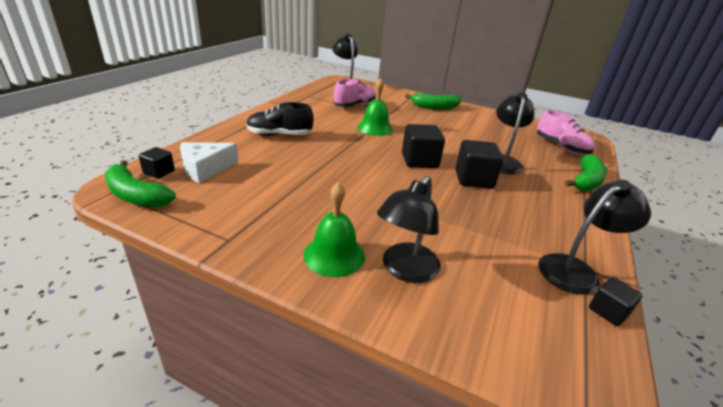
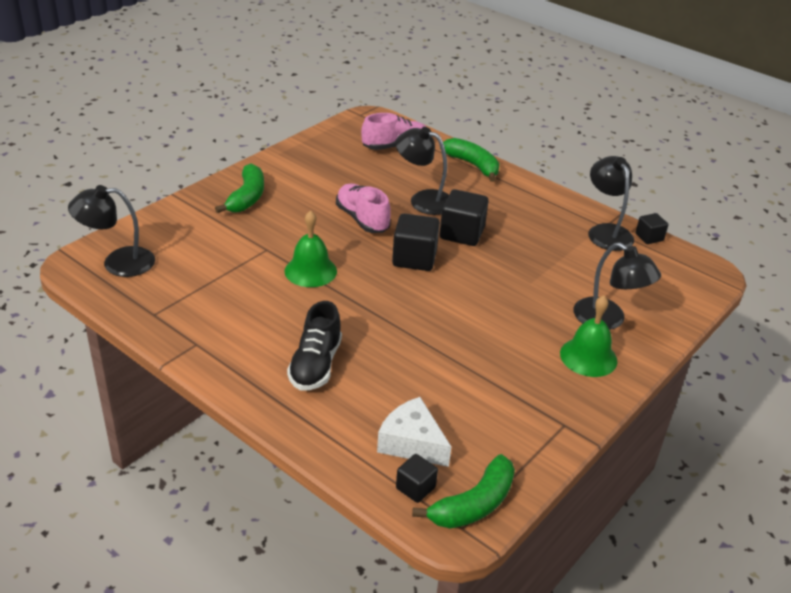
camera: 75 degrees left, 5 degrees up
white cheese [180,142,238,183] -> white cheese turned 150 degrees clockwise [377,397,451,467]
pink shoe [334,79,376,107] -> pink shoe moved to [336,184,391,233]

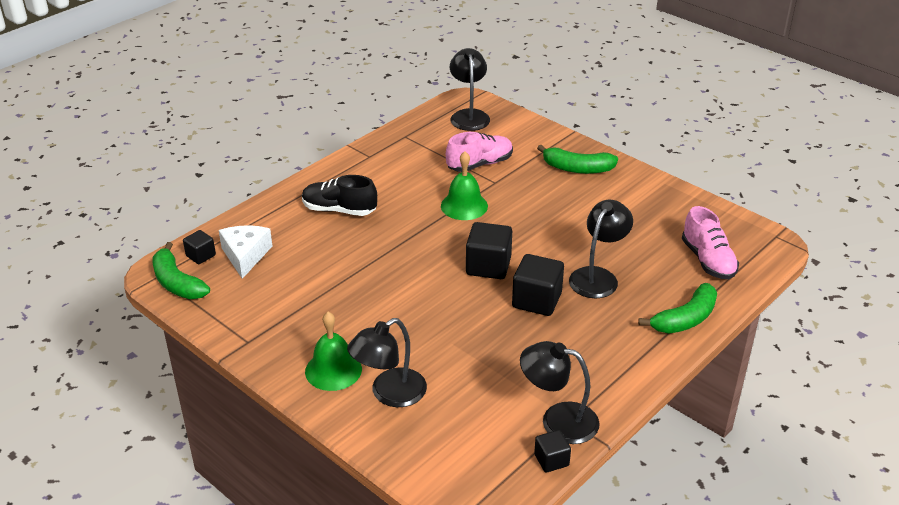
camera: 95 degrees right, 0 degrees up
pink shoe [336,184,391,233] -> pink shoe moved to [446,132,513,172]
white cheese [377,397,451,467] -> white cheese turned 45 degrees counterclockwise [219,225,272,279]
black lamp [588,156,634,251] -> black lamp turned 150 degrees counterclockwise [520,341,600,444]

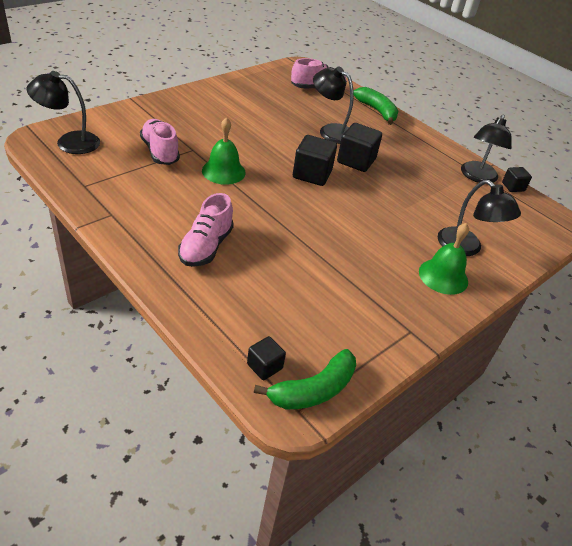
camera: 90 degrees left, 5 degrees up
white cheese [219,225,272,279] -> none
black shoe [302,175,377,216] -> pink shoe [178,193,234,267]
green banana [537,145,618,174] -> none

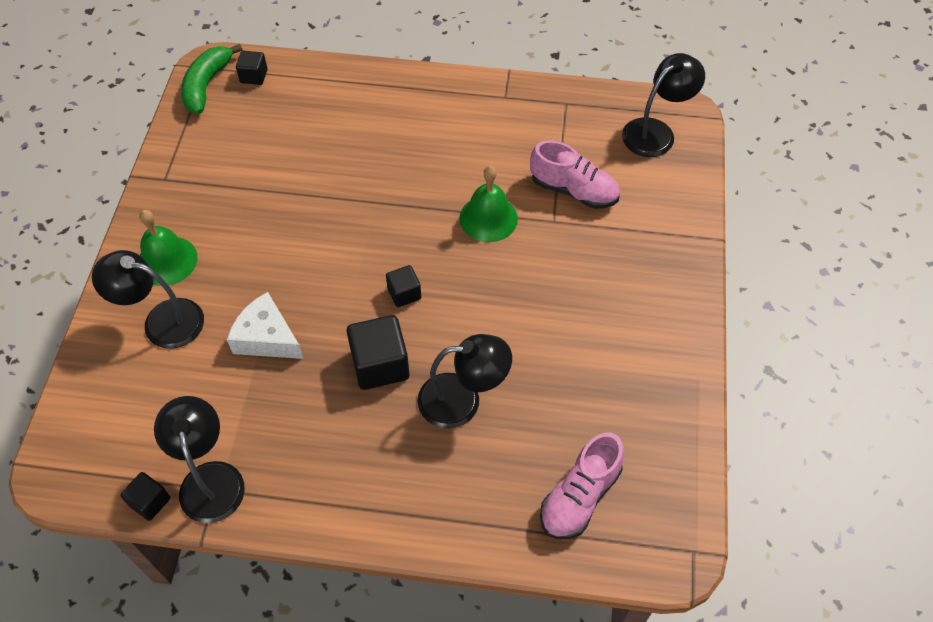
camera: 145 degrees right, 15 degrees up
pink shoe [178,193,234,267] -> none
black cube [293,135,337,186] -> black cube [386,265,421,307], size x0.57
green banana [353,87,399,125] -> none
none -> white cheese [227,292,303,359]

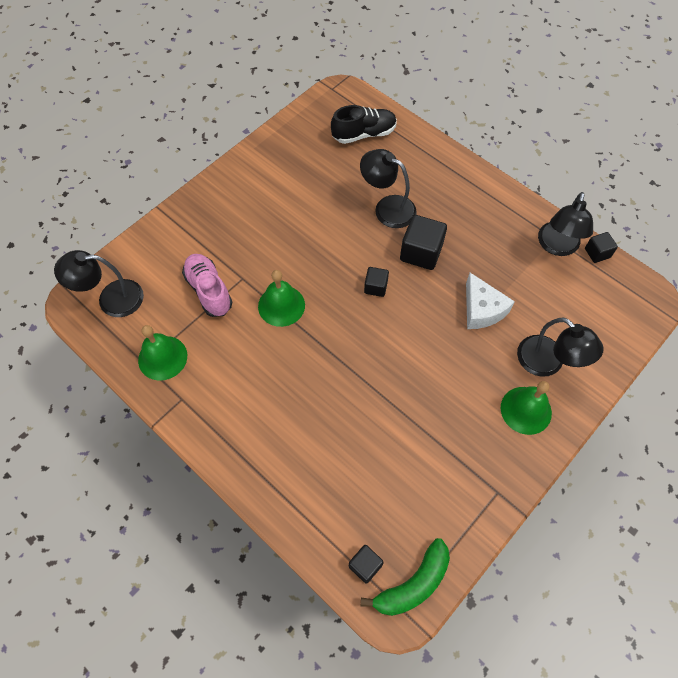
camera: 145 degrees left, 5 degrees up
pink shoe [540,432,624,539] -> black shoe [331,105,397,144]
none -> green bell [138,325,187,381]

